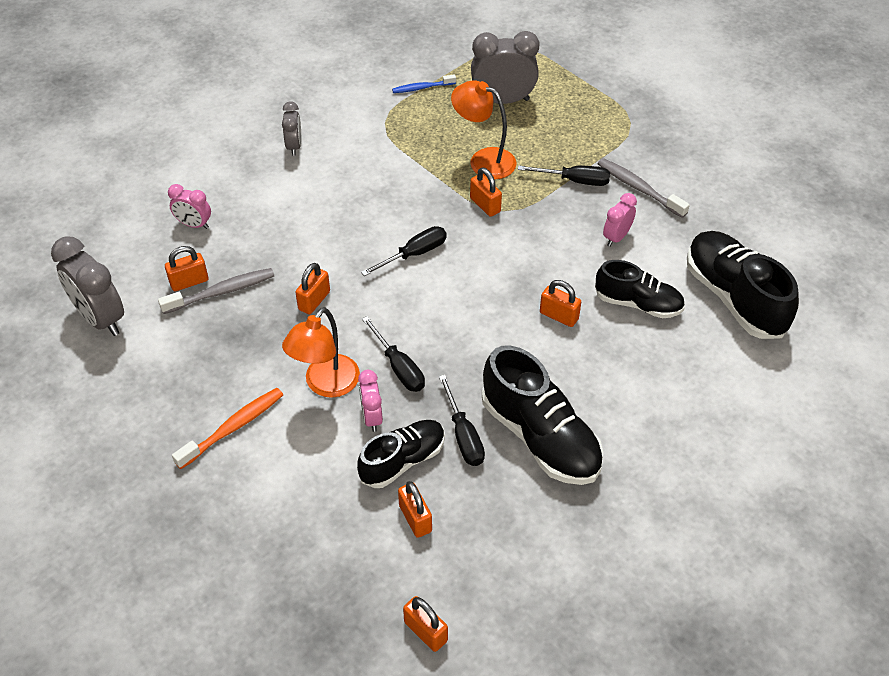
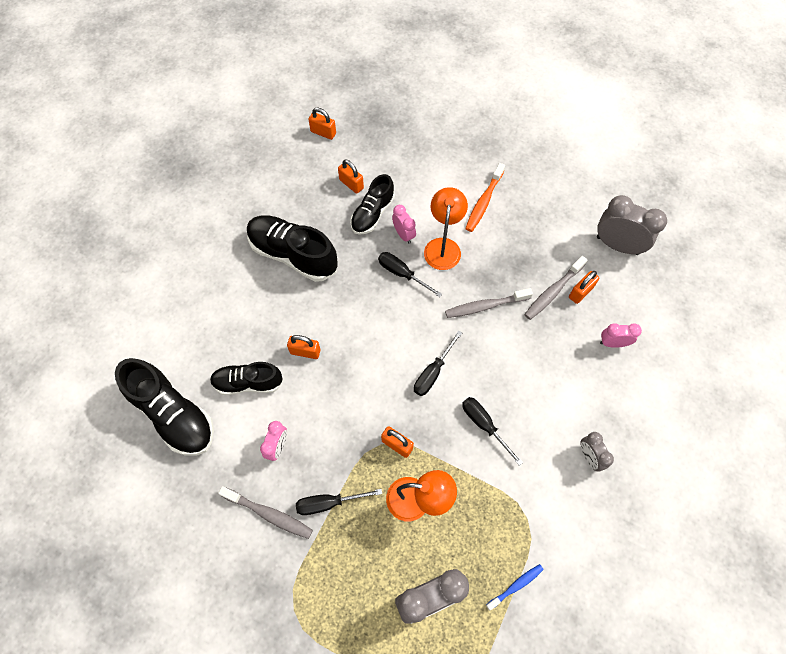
camera: 160 degrees right, 15 degrees up
orange padlock [295,263,330,314] -> grey toothbrush [445,288,533,318]
black screwdriver [439,375,485,466] -> black screwdriver moved to [462,397,523,466]

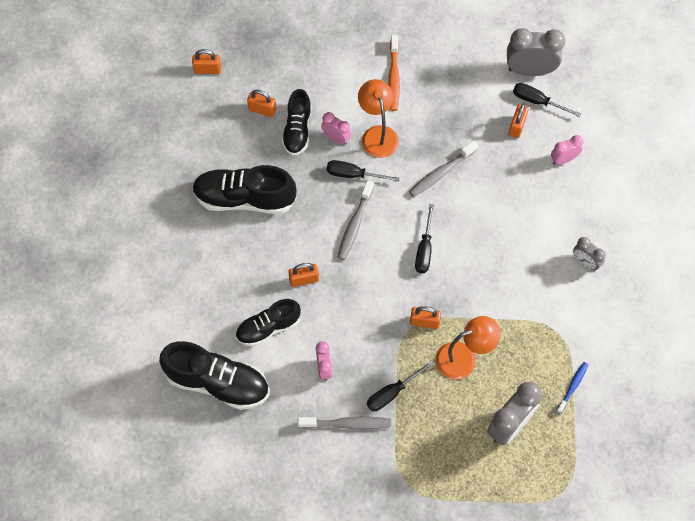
camera: 25 degrees left, 0 degrees up
black screwdriver [462,397,523,466] -> black screwdriver moved to [513,83,581,117]
grey toothbrush [524,256,587,320] -> grey toothbrush moved to [338,180,374,260]

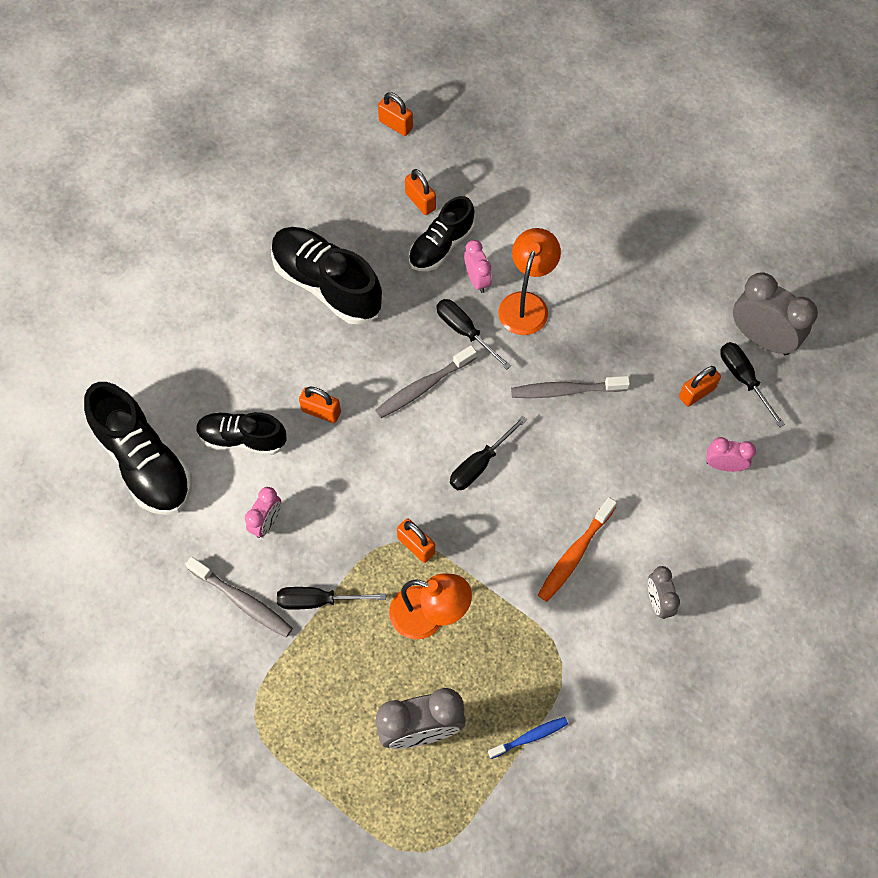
camera: 35 degrees right, 0 degrees up
orange toothbrush [388,35,400,111] -> orange toothbrush moved to [538,497,617,602]

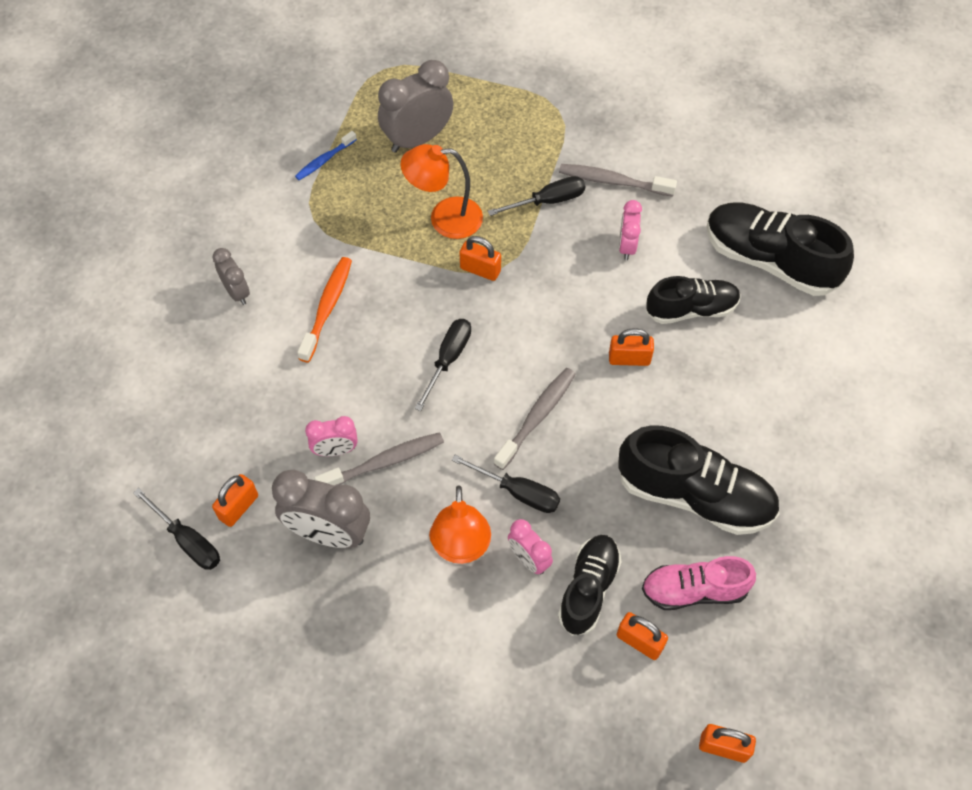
camera: 160 degrees right, 5 degrees down
pink clock [706,437,756,472] -> pink clock moved to [305,416,358,456]
grey clock [733,272,818,356] -> grey clock moved to [272,470,370,548]
none -> pink shoe [642,556,756,610]

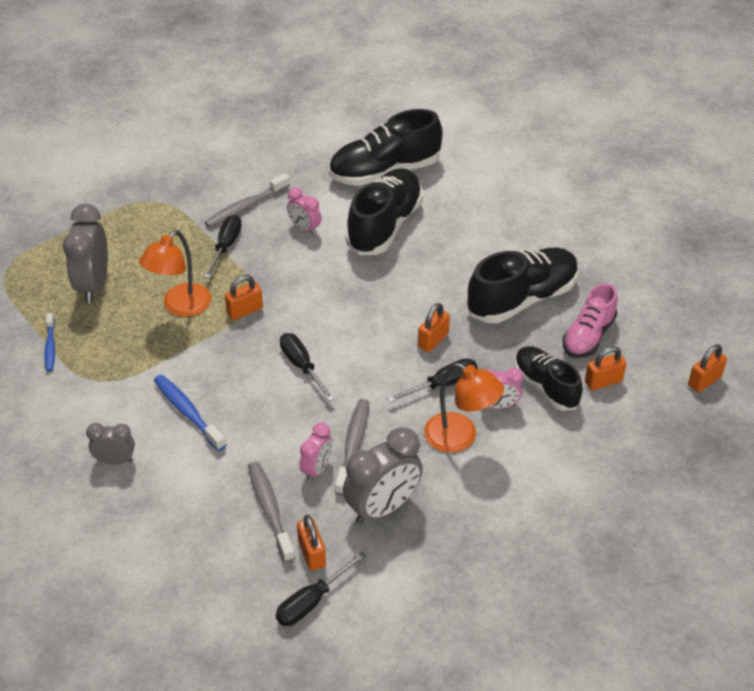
camera: 55 degrees left, 15 degrees down
black screwdriver [133,488,220,570] -> black screwdriver turned 150 degrees clockwise [276,552,367,626]
orange toothbrush [297,257,352,362] -> blue toothbrush [154,374,226,451]
grey toothbrush [493,368,576,470] -> grey toothbrush moved to [248,462,295,563]
orange padlock [609,328,654,366] -> orange padlock moved to [418,303,450,352]
black shoe [646,276,741,324] -> black shoe [345,168,423,255], size x1.57

